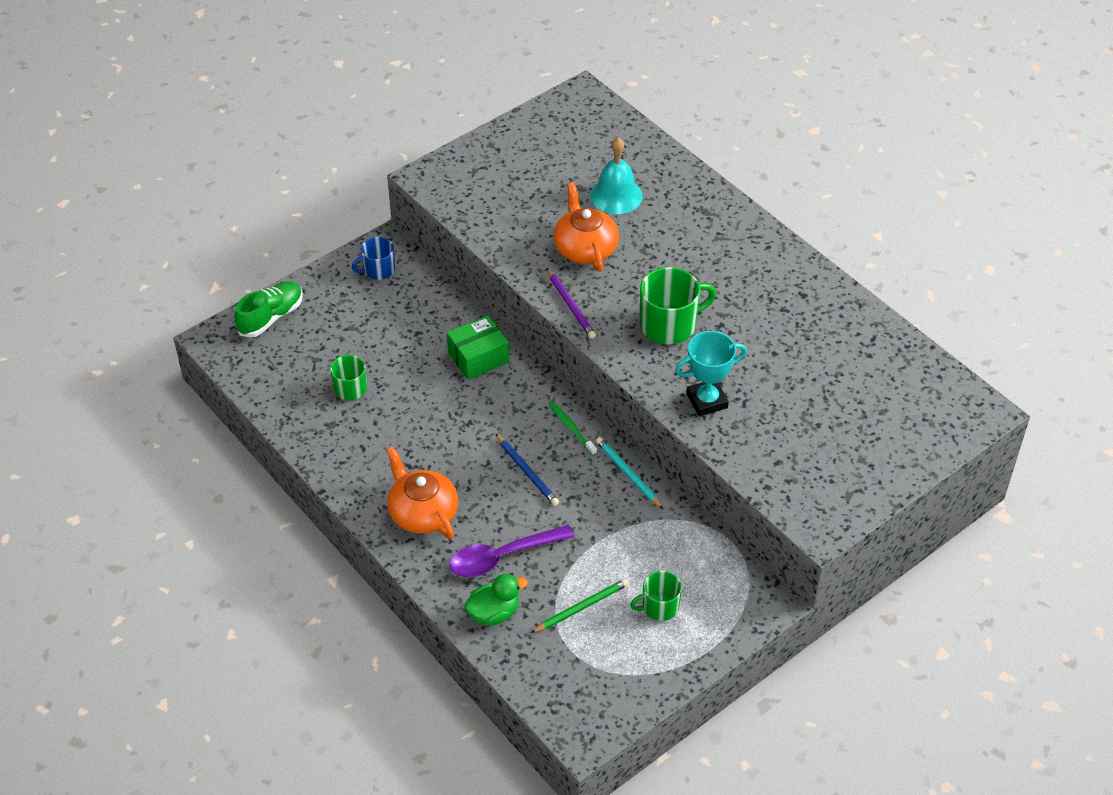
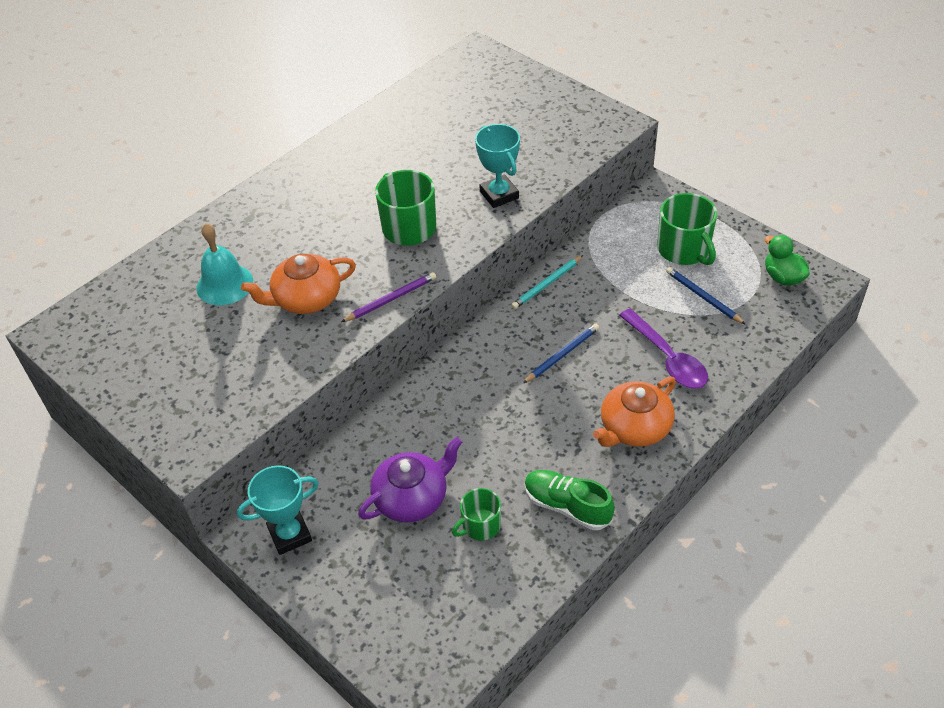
camera: 95 degrees left, 0 degrees up
green shoe [234,281,303,337] -> green shoe moved to [525,470,615,530]
blue mug [352,237,395,280] -> turquoise trophy [237,465,319,555]
green box [447,315,509,380] -> none
green duck [464,574,528,626] -> green duck moved to [765,235,810,286]
green pencil [531,578,629,633] -> blue pencil [666,267,746,325]
green toothbrush [549,402,597,456] -> none
green mug [630,571,682,621] -> green mug [657,193,717,265], size x1.66
none -> purple teapot [358,437,462,523]

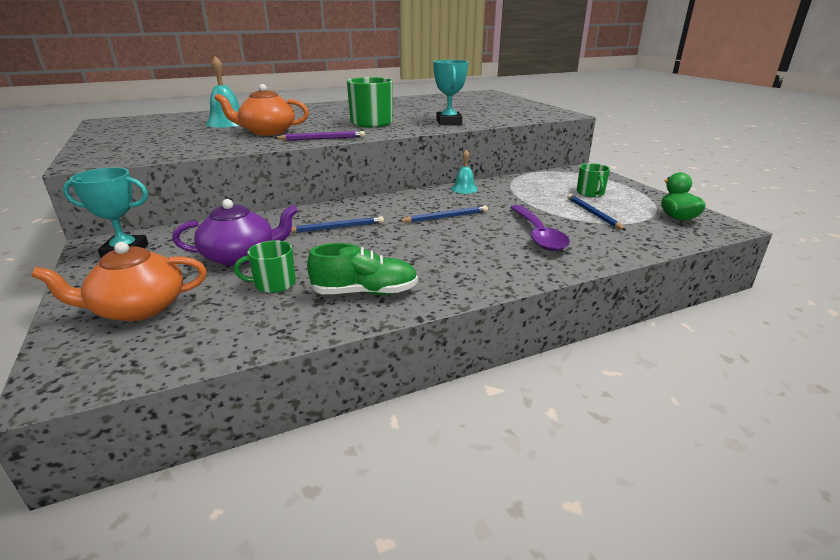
camera: 20 degrees right, 20 degrees down
turquoise pencil [511,255,583,309] -> turquoise bell [451,150,478,194]
green shoe [525,470,615,530] -> green shoe turned 120 degrees clockwise [307,243,418,295]
orange teapot [593,377,676,447] -> orange teapot moved to [32,242,207,321]
green mug [657,193,717,265] -> green mug [577,163,610,197], size x0.60
none -> blue pencil [291,216,384,233]

